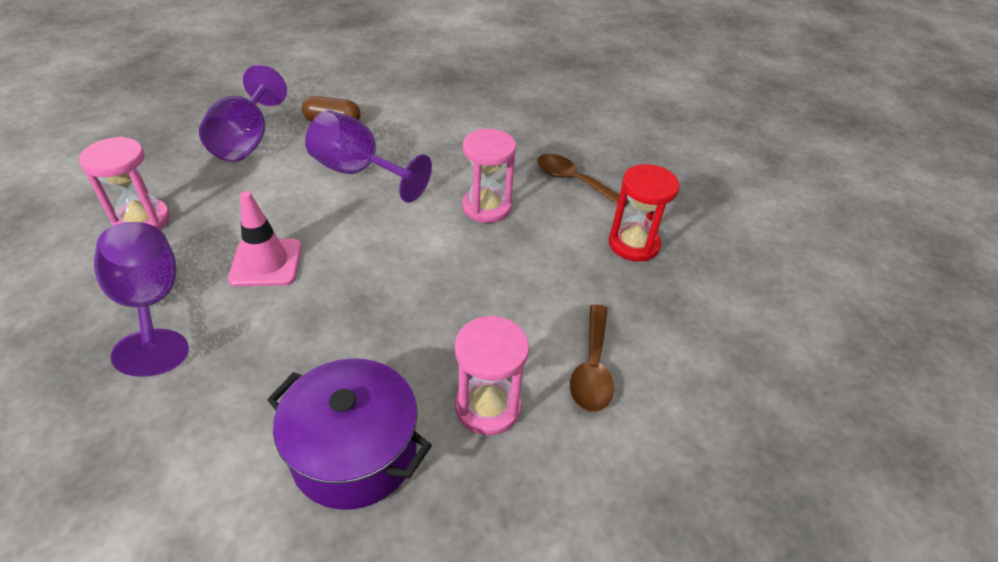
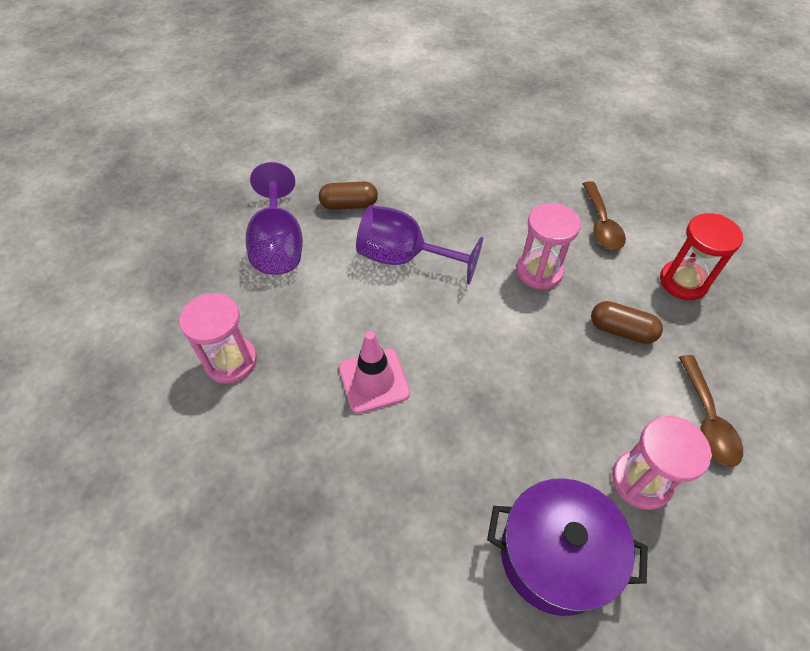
camera: 10 degrees left, 10 degrees up
purple goblet [94,222,189,377] -> none
brown spoon [537,154,630,206] -> brown spoon turned 120 degrees counterclockwise [583,181,626,250]
none -> brown capsule [591,301,663,344]

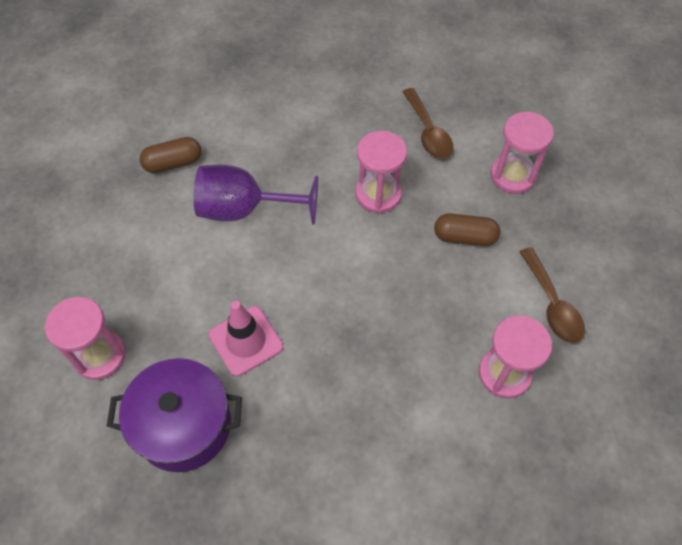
camera: 15 degrees left, 5 degrees up
purple goblet [246,162,303,275] -> none
purple pot [487,478,648,616] -> purple pot moved to [107,358,242,472]
red hourglass [660,213,743,300] -> pink hourglass [491,111,554,194]

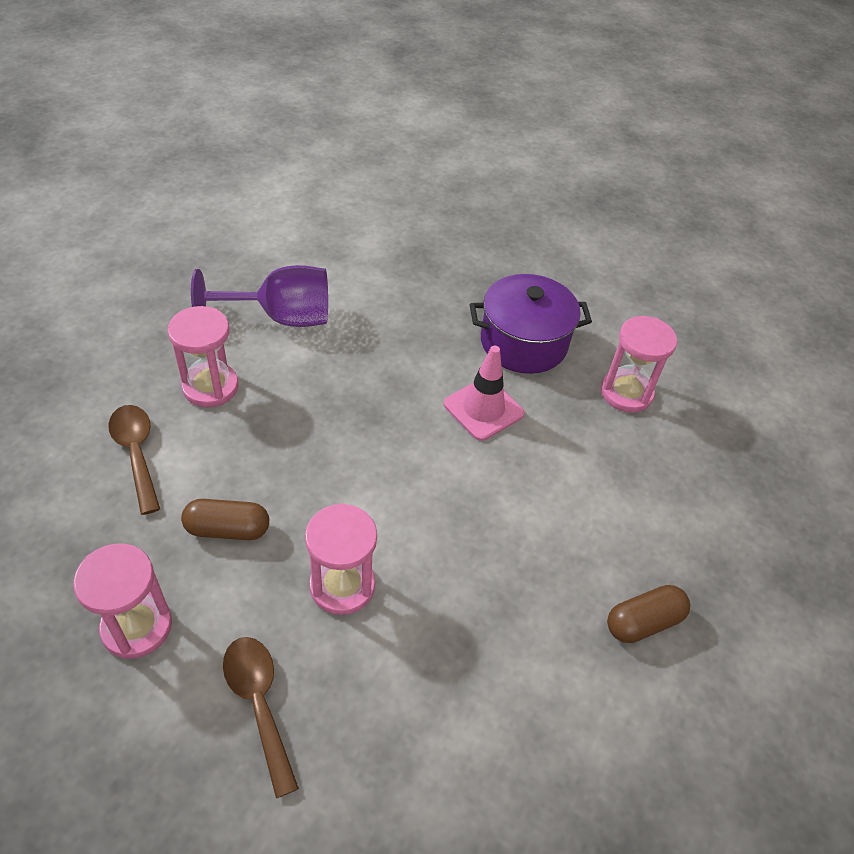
camera: 170 degrees right, 10 degrees down
purple goblet [194,165,318,224] -> purple goblet moved to [191,265,328,327]

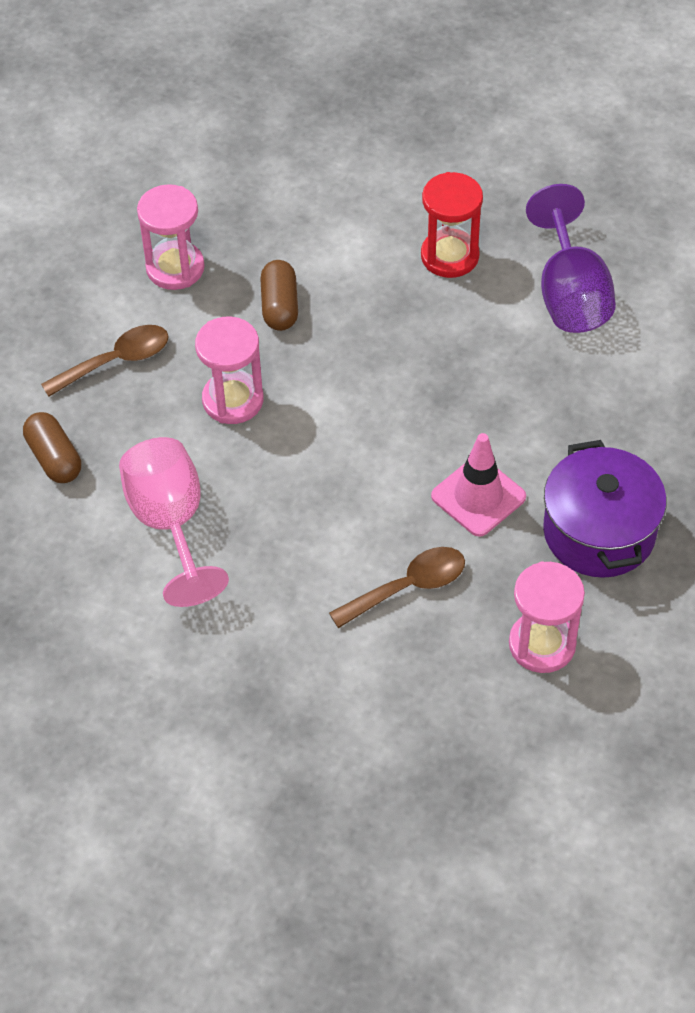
camera: 90 degrees right, 5 degrees up
brown spoon [108,405,160,515] -> brown spoon moved to [329,547,465,628]
pink hourglass [168,306,238,407] -> red hourglass [421,172,483,278]
brown capsule [607,585,690,643] -> brown capsule moved to [23,412,81,483]
none -> pink goblet [119,437,229,607]

